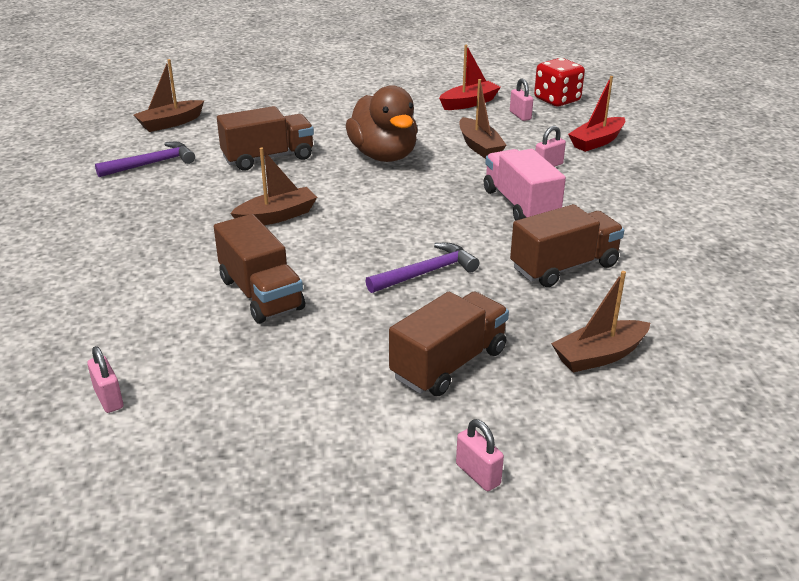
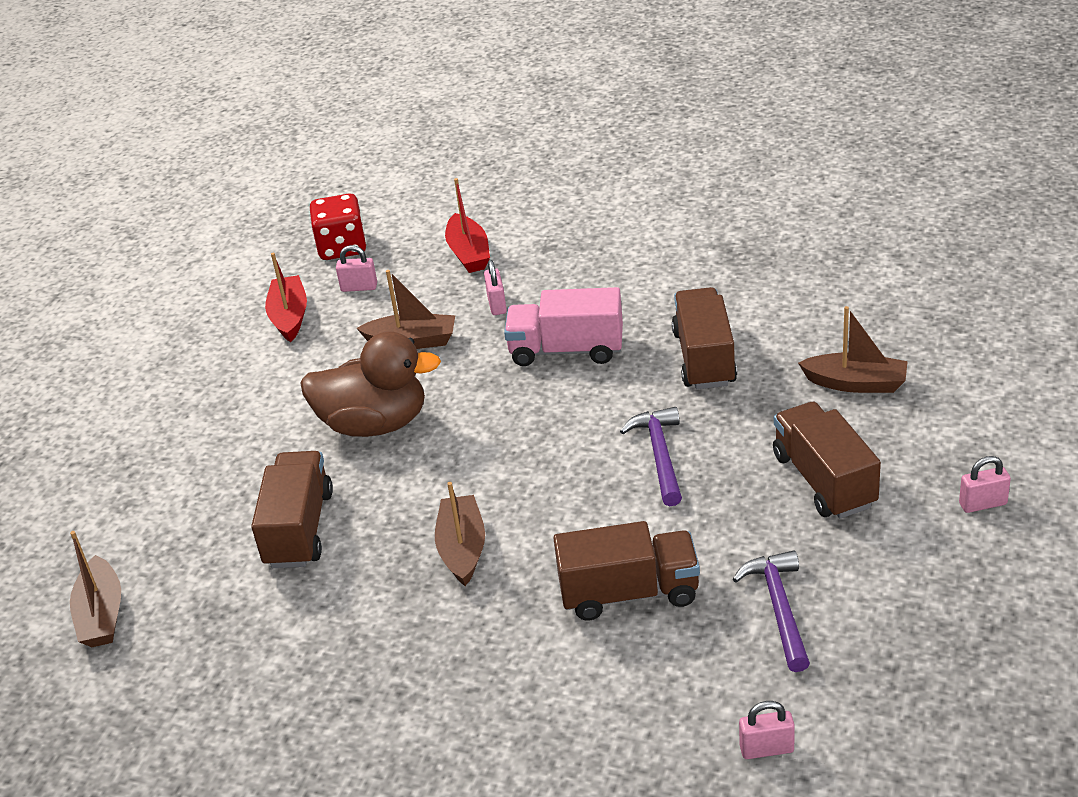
camera: 60 degrees left, 5 degrees up
purple hammer [95,142,195,177] -> purple hammer moved to [733,551,810,672]
brown boat [551,271,650,373] -> brown boat turned 75 degrees counterclockwise [798,306,908,393]

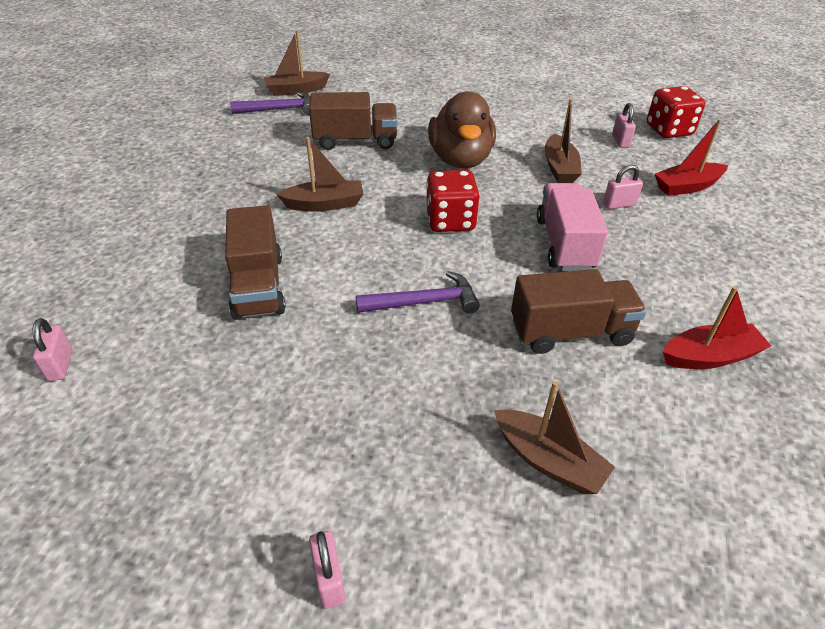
camera: 80 degrees right, 5 degrees up
red boat [265,253,307,342] -> red boat moved to [663,286,771,369]
purple hammer [733,551,810,672] -> purple hammer moved to [230,92,310,115]
brown truck [773,402,881,519] -> none
brown boat [798,306,908,393] -> brown boat turned 60 degrees counterclockwise [494,381,615,494]
none -> red dice [426,170,480,232]

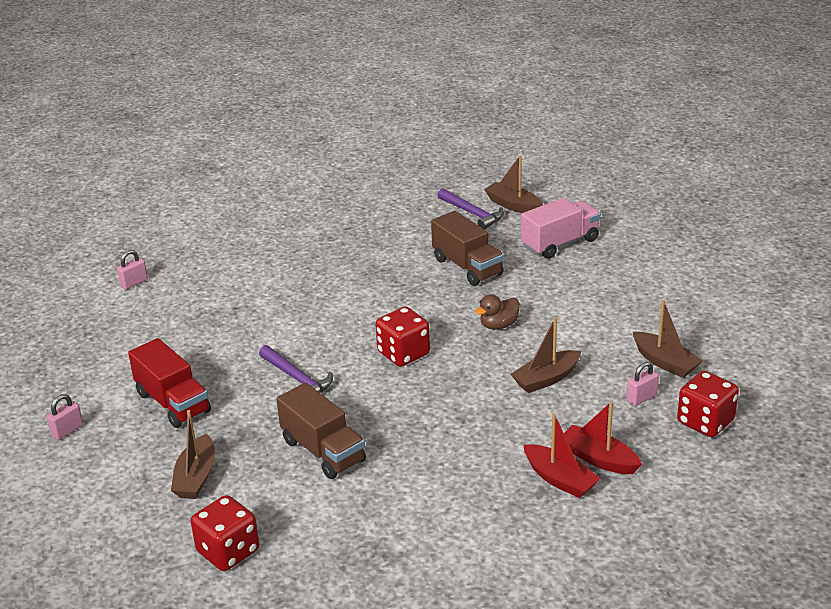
camera: 60 degrees right, 10 degrees down
brown truck [225,205,286,320] -> none
brown boat [276,137,363,212] -> brown boat moved to [633,300,703,378]
brown duck [428,91,496,168] -> brown duck [475,294,520,330], size x0.51
pink truck [537,183,608,271] -> pink truck moved to [521,198,601,259]
pink padlock [603,165,643,209] -> none
red boat [663,286,771,369] -> red boat moved to [523,413,601,498]
none -> red truck [128,338,211,428]
none -> red dice [191,495,259,571]

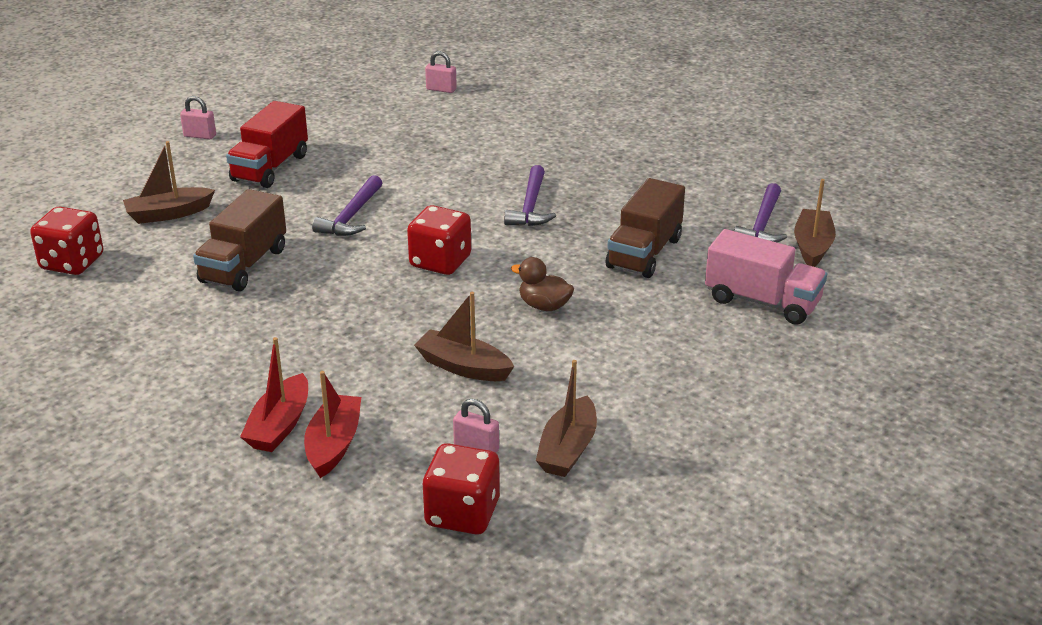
camera: 60 degrees right, 0 degrees up
none -> purple hammer [504,165,556,226]

